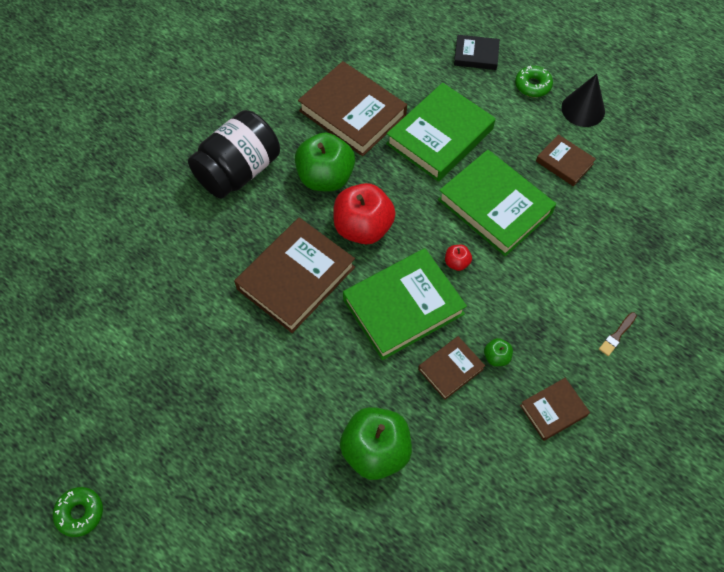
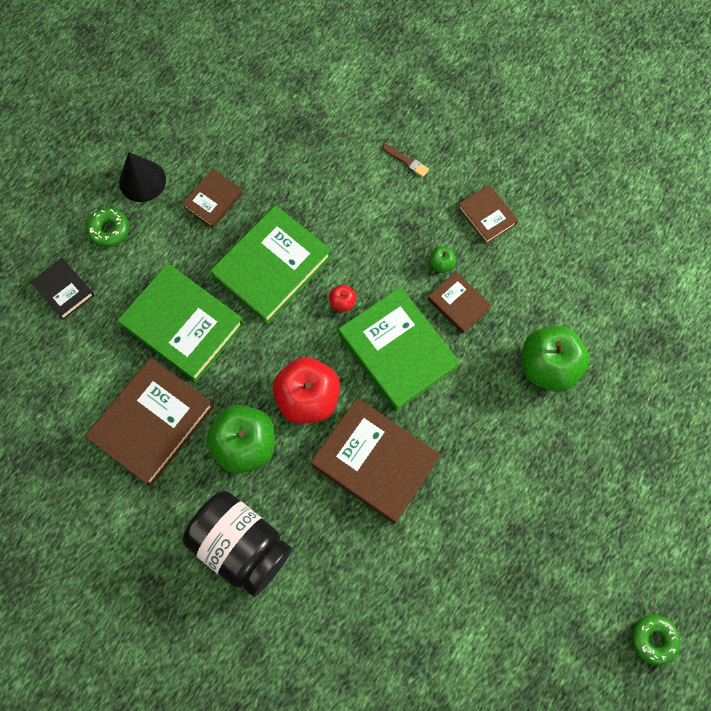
camera: 95 degrees left, 10 degrees up
black book [454,35,500,70] -> black book turned 45 degrees counterclockwise [31,258,94,320]

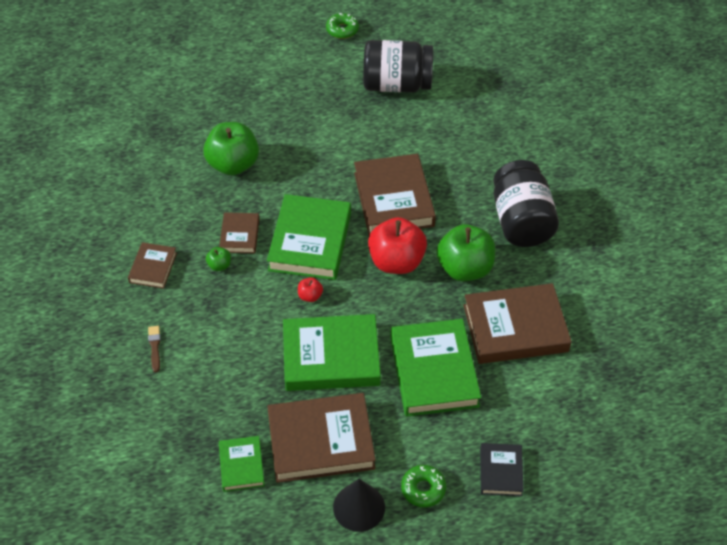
camera: 135 degrees left, 20 degrees down
brown book [182,169,243,228] -> brown book [267,393,376,483], size x1.93
none -> green book [219,436,265,492]
none -> black jar [363,40,433,92]

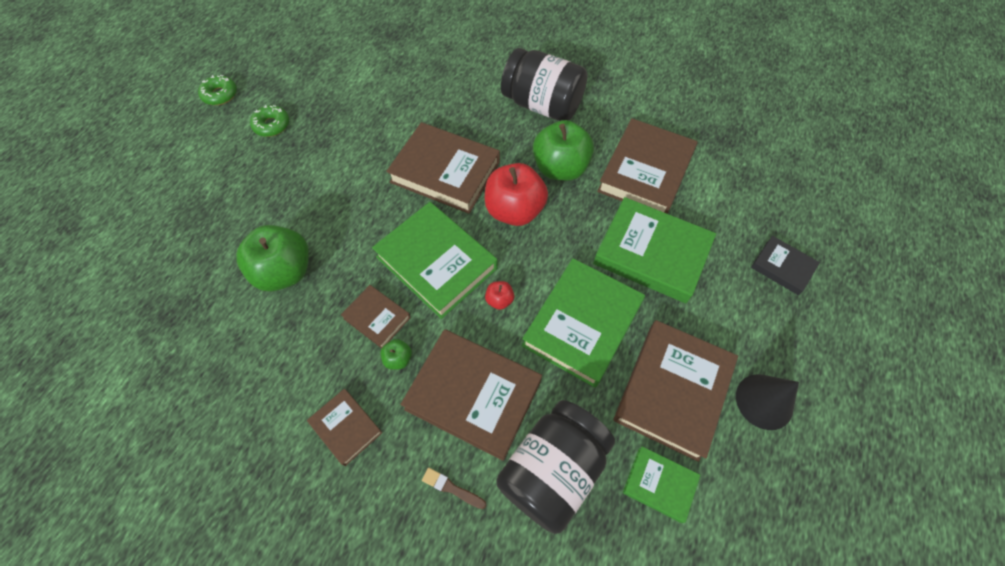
camera: 55 degrees left, 10 degrees up
black jar [363,40,433,92] -> black jar moved to [496,400,615,534]
green donut [401,465,446,507] -> green donut moved to [250,105,289,137]
none -> brown book [400,329,542,461]

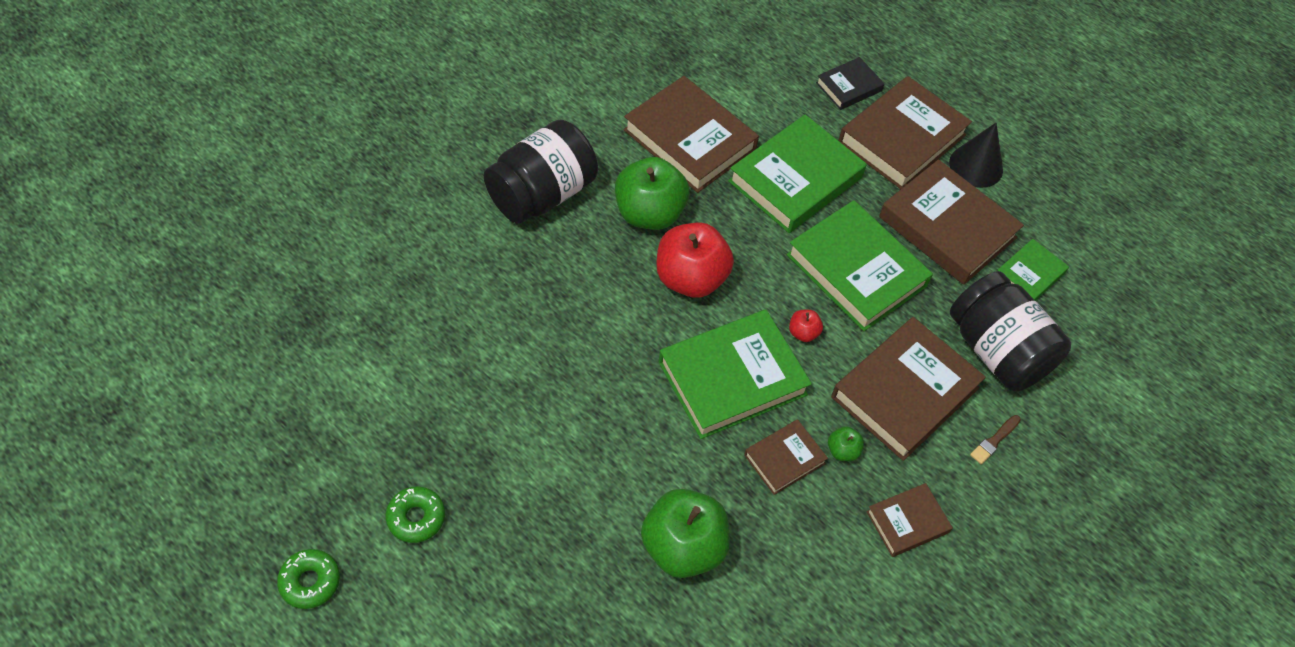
camera: 75 degrees left, 5 degrees down
brown book [386,122,500,214] -> brown book moved to [838,76,972,189]

